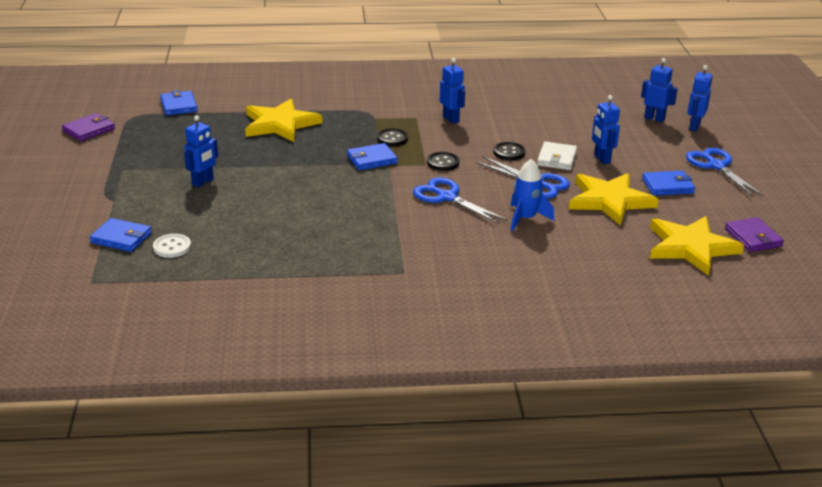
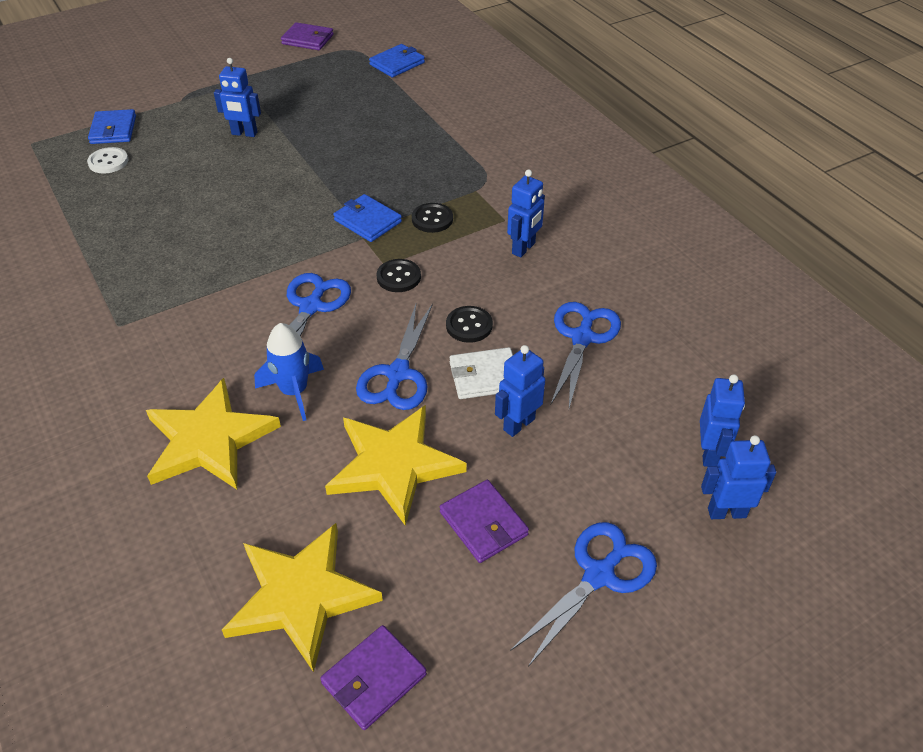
camera: 65 degrees right, 15 degrees up
yellow star [245,99,322,142] -> yellow star moved to [146,378,281,489]
blue wallet [642,171,695,196] -> purple wallet [440,480,529,563]
none -> blue scissors [551,302,621,408]

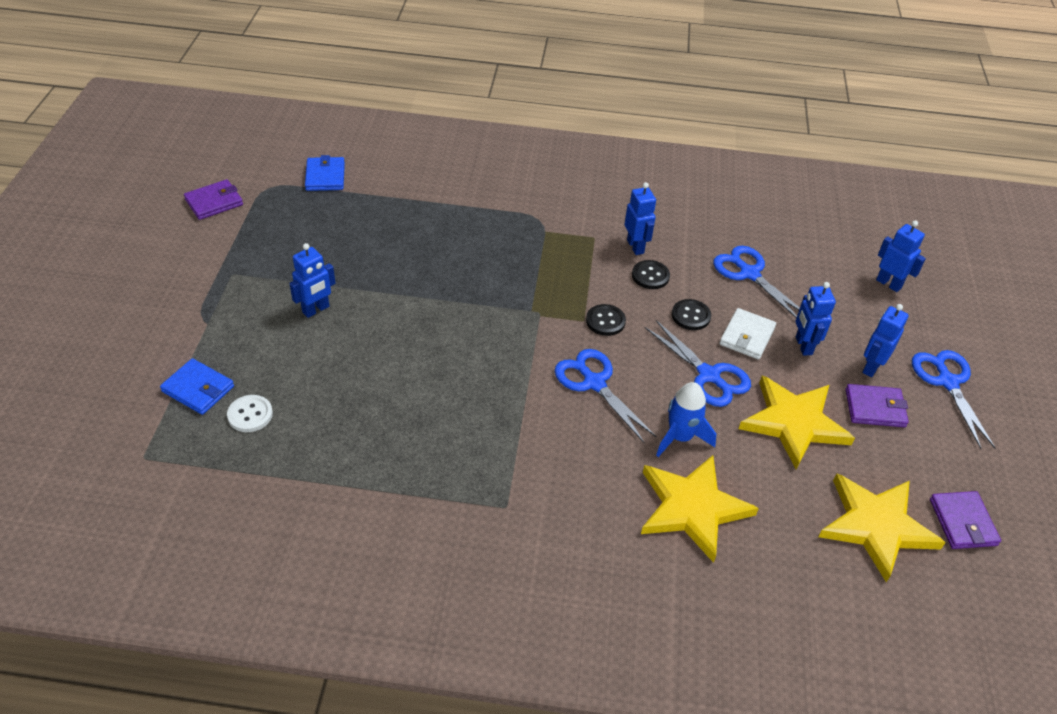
camera: 55 degrees left, 0 degrees up
blue wallet [333,194,402,242] -> none
black button [412,203,453,233] -> black button moved to [632,260,670,289]
blue robot [701,435,776,519] -> blue robot moved to [862,304,909,377]

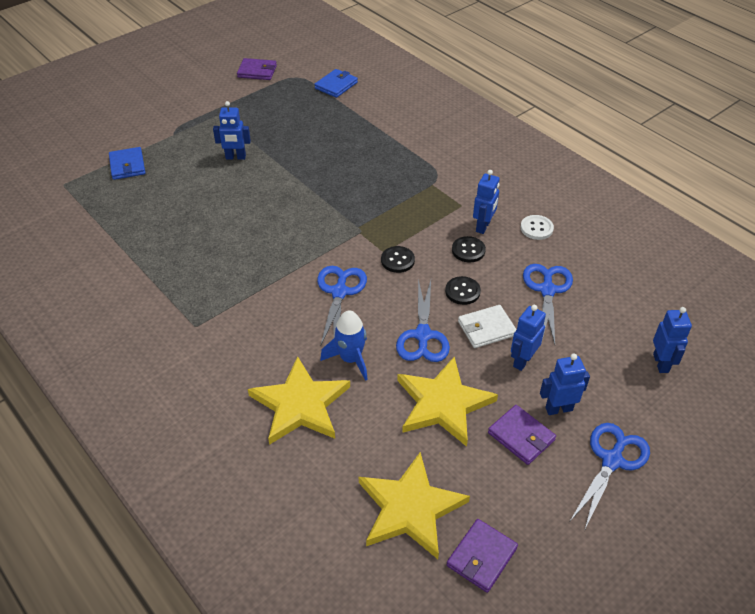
camera: 45 degrees right, 0 degrees up
white button [227,395,273,432] -> white button moved to [520,215,554,240]

